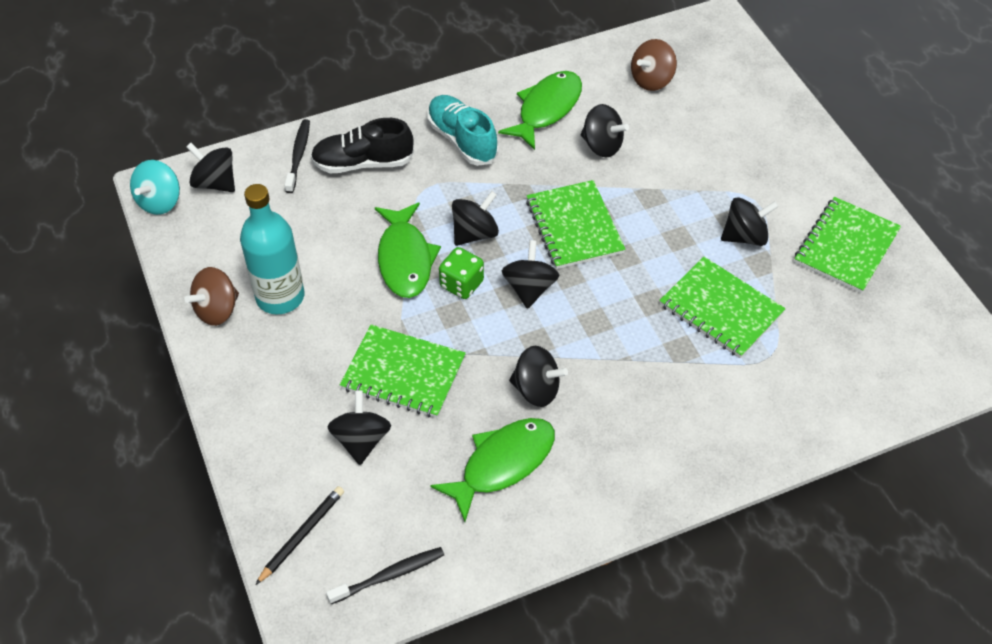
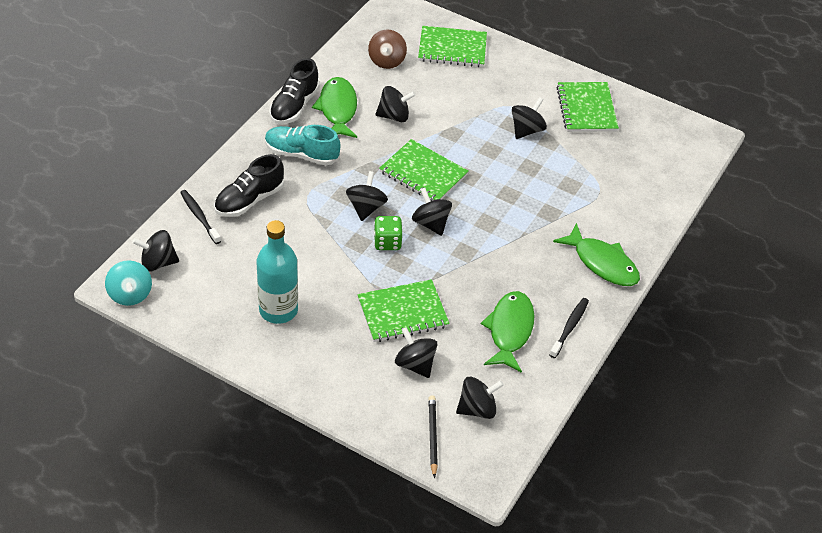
camera: 40 degrees left, 5 degrees down
brown spinning top [185,267,239,326] -> none
black toothbrush [326,547,444,604] -> black toothbrush moved to [550,298,589,358]
green fish [375,202,441,298] -> green fish moved to [553,223,640,286]
black spinning top [509,346,568,407] -> black spinning top moved to [456,377,504,419]
green notebook [659,257,785,358] -> green notebook moved to [418,26,487,67]
none -> black shoe [269,58,320,124]

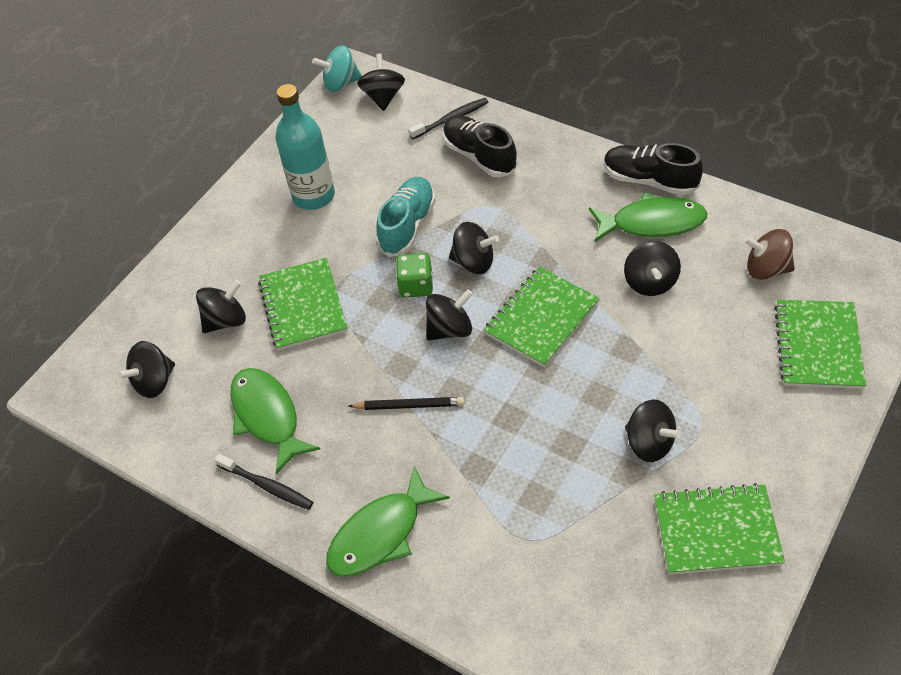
camera: 100 degrees right, 5 degrees up
turquoise shoe [265,125,341,165] -> turquoise shoe moved to [376,177,436,257]
black pencil [428,395,438,478] -> black pencil moved to [348,397,465,410]
black spinning top [456,377,504,419] -> black spinning top turned 60 degrees clockwise [117,341,175,398]
green fish [481,291,535,373] -> green fish turned 135 degrees counterclockwise [230,368,320,474]

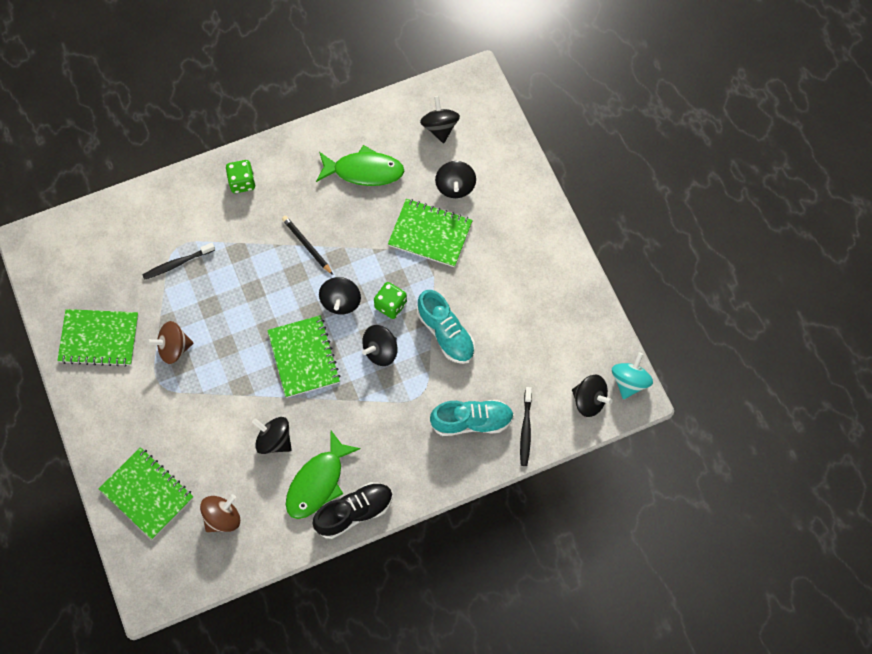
camera: 120 degrees right, 15 degrees up
black toothbrush [214,454,313,510] -> black toothbrush moved to [142,243,215,280]
turquoise bottle [275,84,335,210] -> none
green fish [326,466,450,577] -> green dice [226,160,256,193]
black pencil [348,397,465,410] -> black pencil turned 105 degrees clockwise [282,216,333,275]
black shoe [443,115,518,178] -> turquoise shoe [430,400,514,436]
black spinning top [625,399,681,462] -> brown spinning top [147,321,193,364]
green notebook [654,483,785,575] -> green notebook turned 60 degrees clockwise [57,309,138,367]

